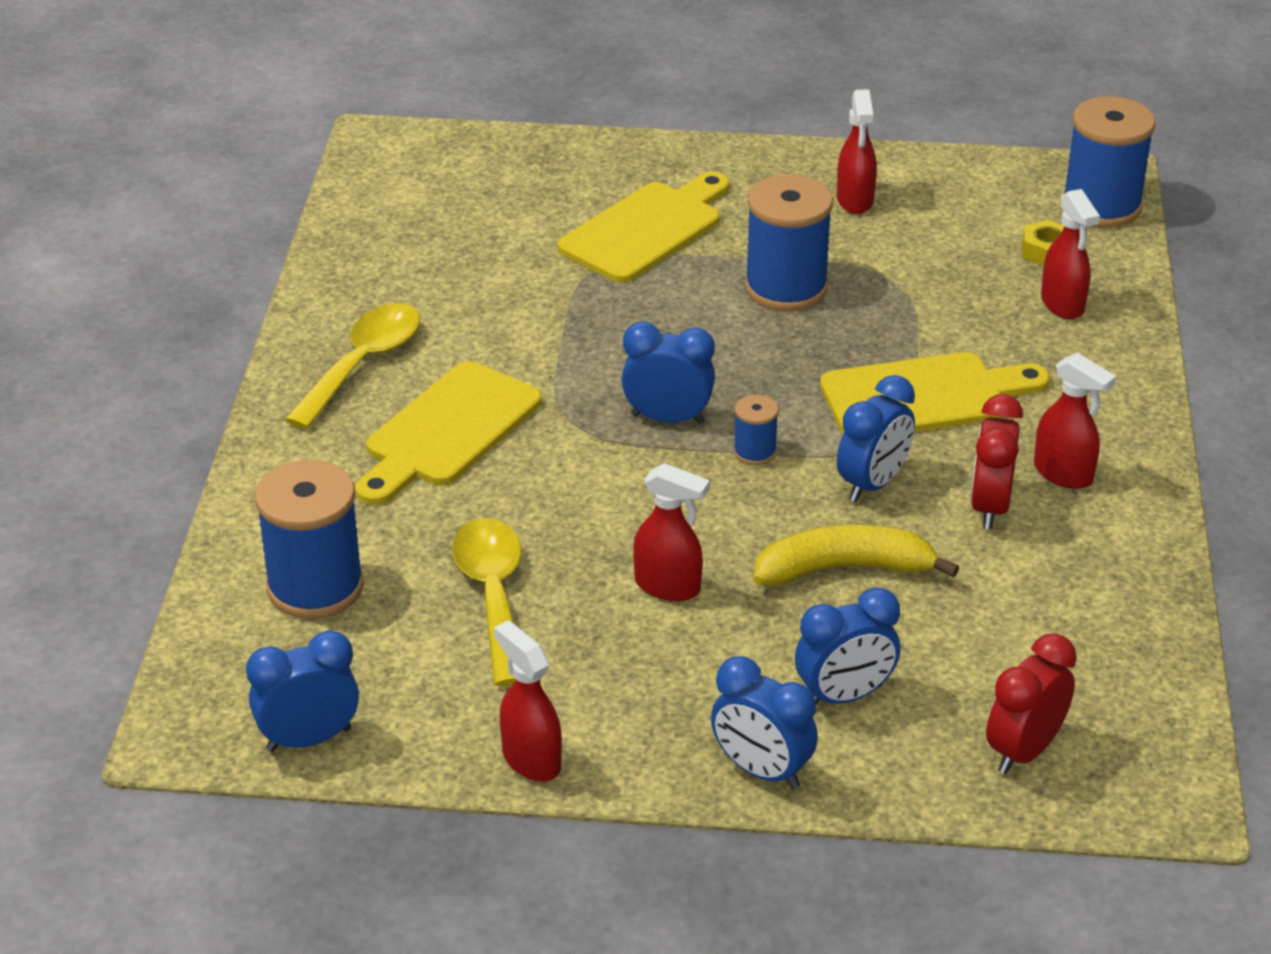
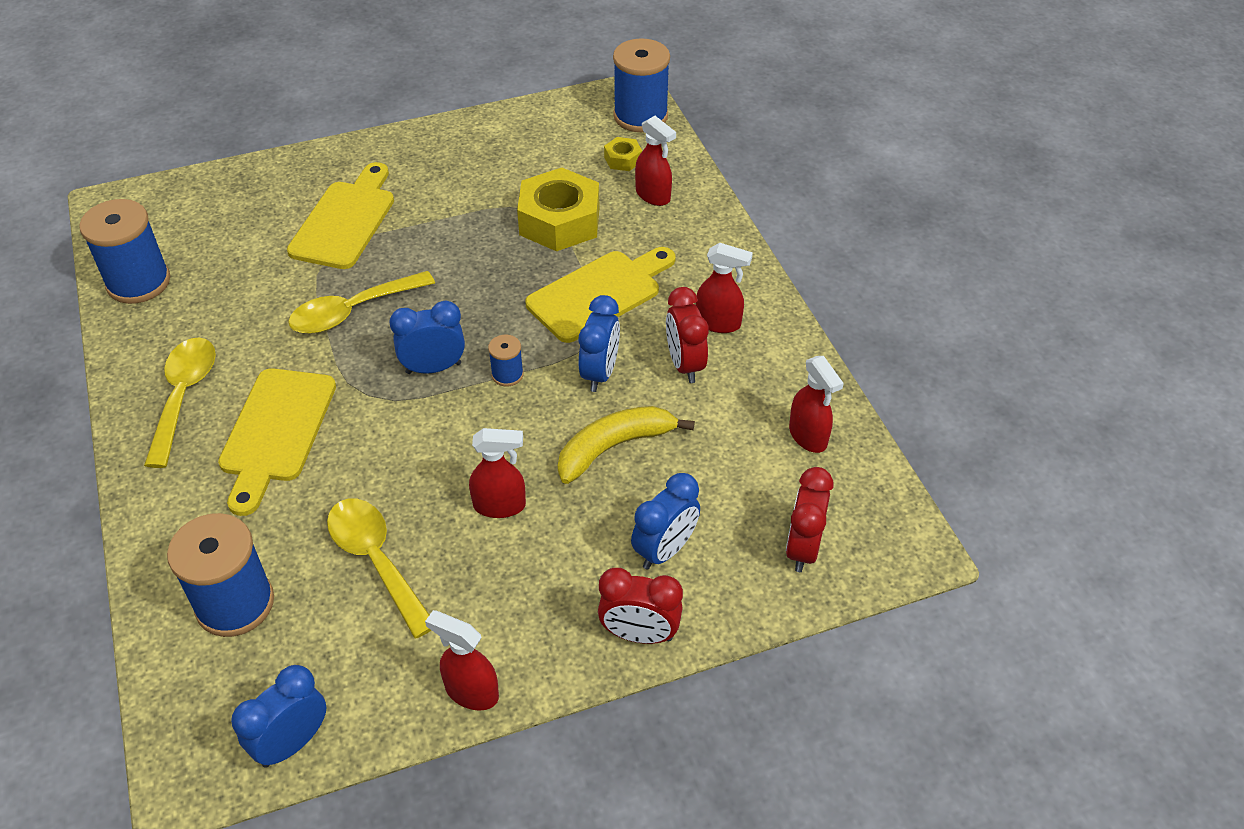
camera: 25 degrees left, 10 degrees up
blue clock [711,656,818,789] -> red clock [598,568,683,644]
blue spool [745,174,833,312] -> blue spool moved to [79,199,170,304]
red spray bottle [837,90,877,214] -> red spray bottle moved to [789,356,844,453]
none -> yellow spoon [288,271,435,334]
none -> yellow nut [517,168,599,251]

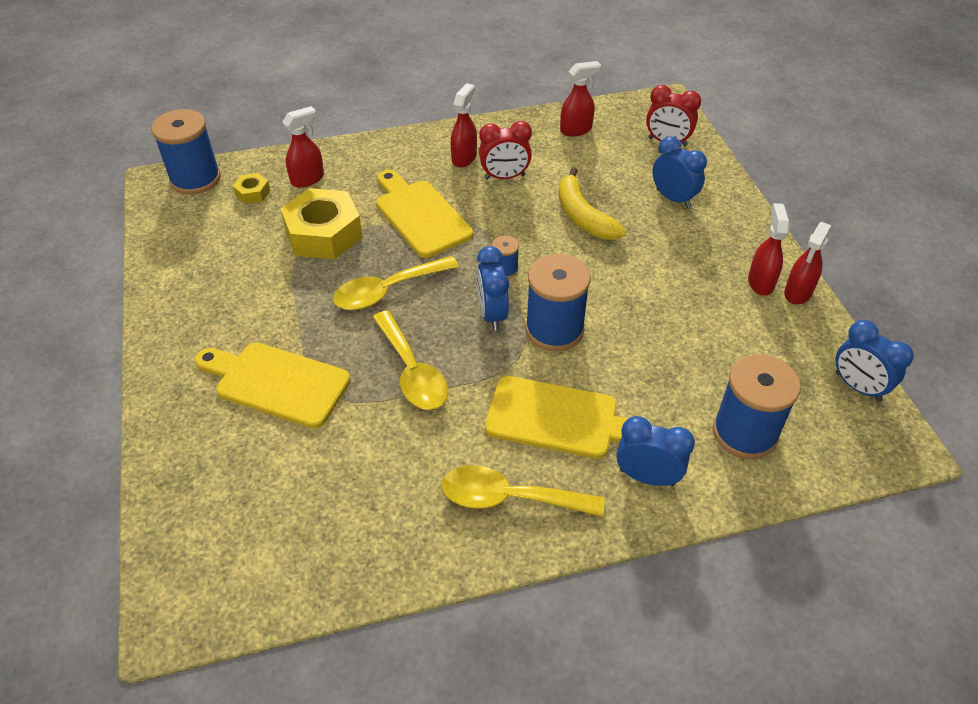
camera: 85 degrees left, 0 degrees up
blue spool [79,199,170,304] -> blue spool moved to [526,254,591,351]
yellow spoon [327,499,432,638] -> yellow spoon moved to [333,256,459,310]
red spray bottle [469,428,526,518] -> red spray bottle moved to [748,203,789,296]
blue clock [579,295,620,392] -> blue clock moved to [616,416,695,486]
red clock [598,568,683,644] -> none

